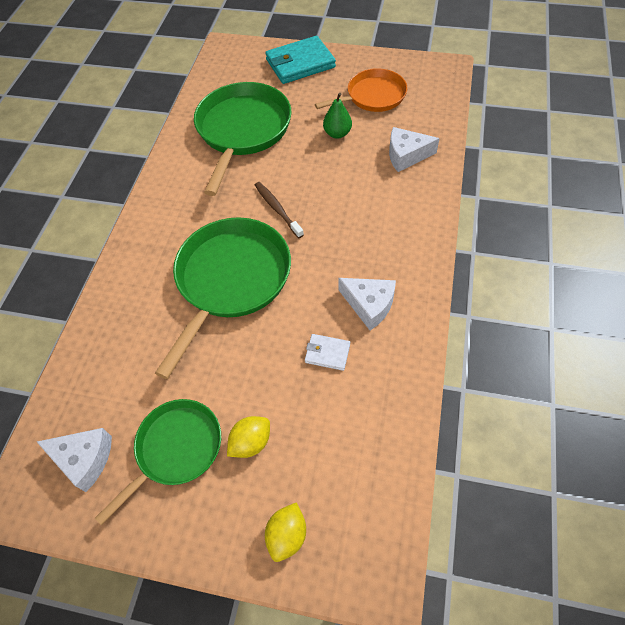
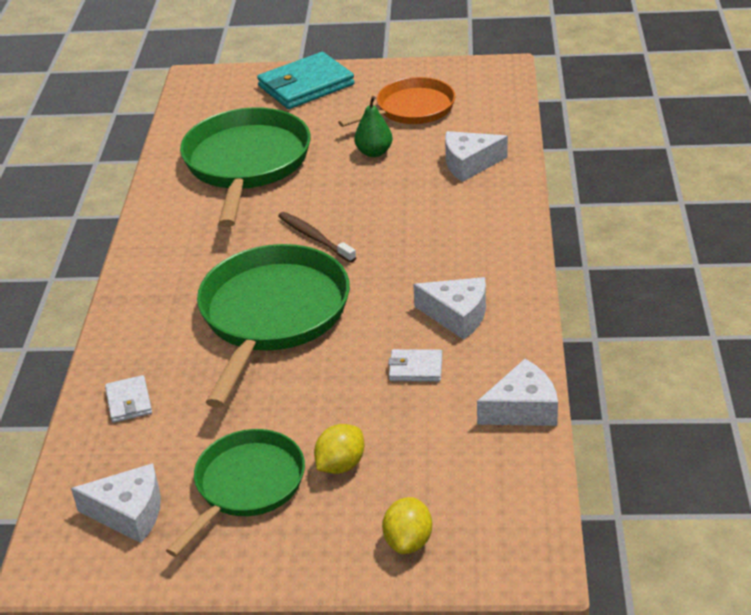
camera: 10 degrees left, 20 degrees down
none -> white wallet [105,375,152,423]
none -> white cheese [477,359,558,426]

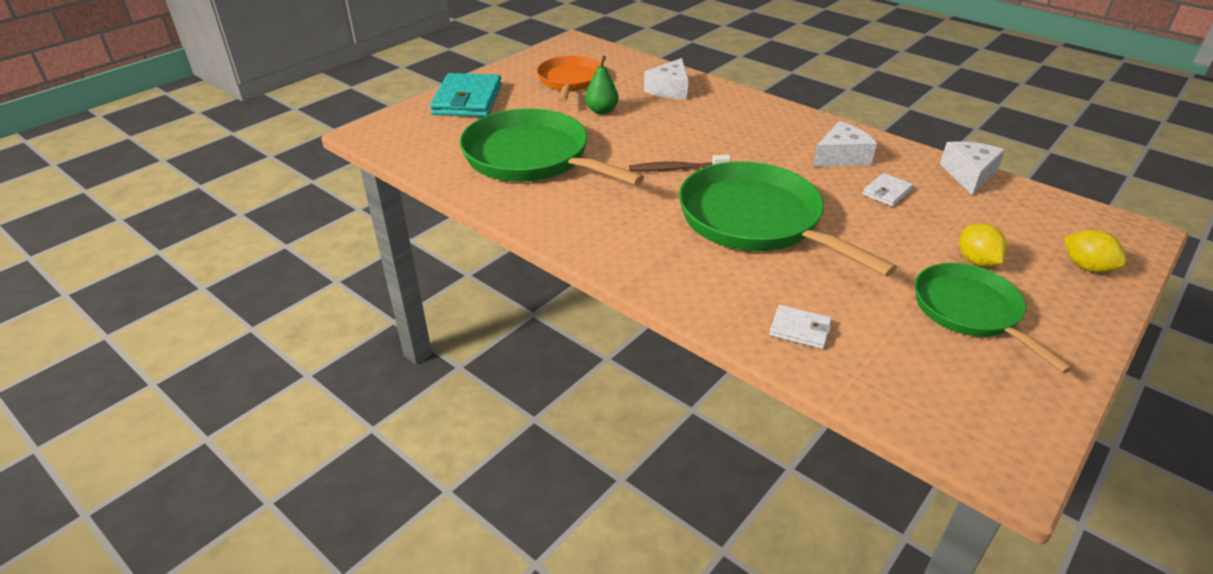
camera: 55 degrees left, 0 degrees up
white cheese [71,463,161,543] -> none

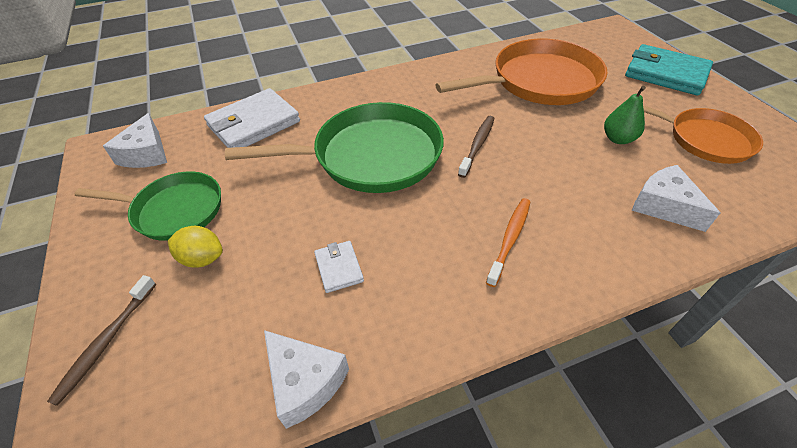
camera: 120 degrees right, 10 degrees up
green pan [460,108,644,185] -> orange pan [436,39,608,105]
white wallet [769,305,832,349] -> white wallet [204,88,300,148], size x2.06
white cheese [813,121,877,167] -> white cheese moved to [103,113,167,168]
yellow lemon [1064,230,1127,273] -> brown toothbrush [47,275,156,406]
none -> orange toothbrush [486,198,530,287]

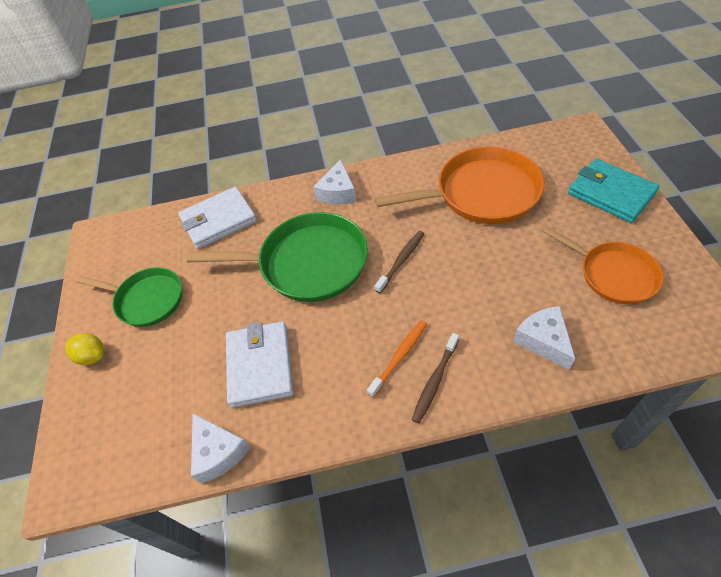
camera: 15 degrees right, 5 degrees up
brown toothbrush [47,275,156,406] -> brown toothbrush moved to [412,333,459,424]
white cheese [103,113,167,168] -> white cheese moved to [313,159,356,205]
yellow lemon [168,226,223,268] -> yellow lemon moved to [65,333,104,365]
white wallet [314,241,364,293] -> white wallet [226,321,294,408], size x2.06
green pear [604,86,646,144] -> none

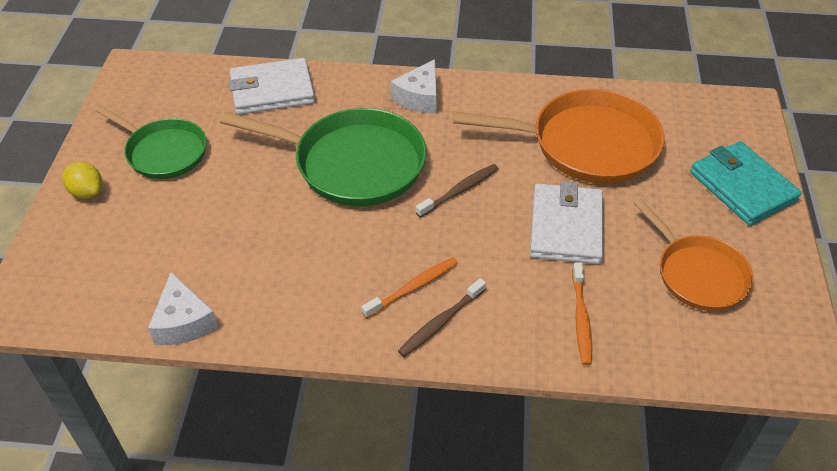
camera: 10 degrees right, 5 degrees down
white wallet [226,321,294,408] -> white wallet moved to [530,182,603,264]
white cheese [513,306,575,370] -> orange toothbrush [572,262,592,365]

